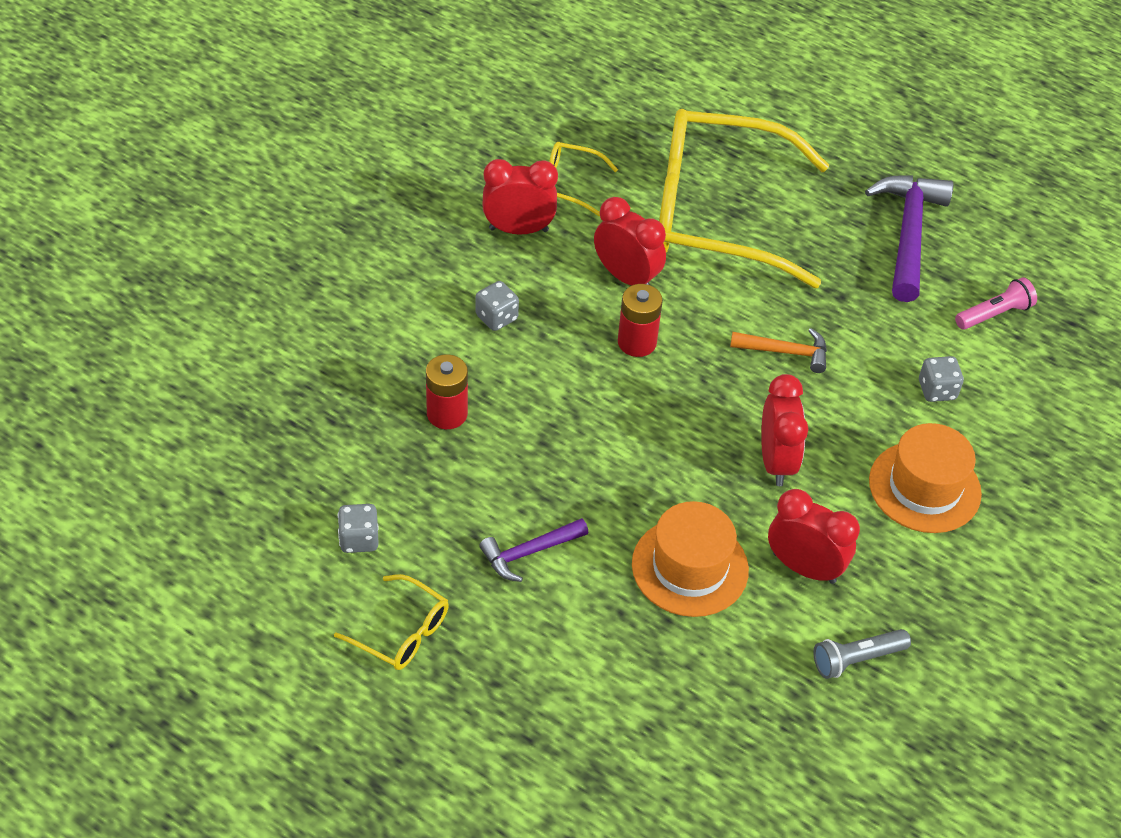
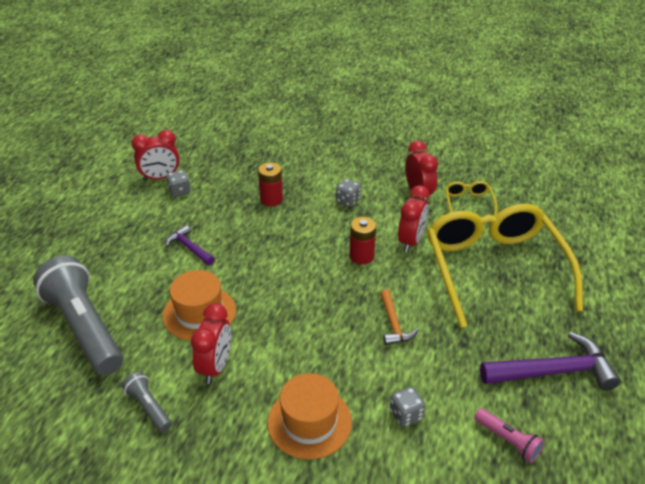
camera: 75 degrees right, 10 degrees down
yellow glasses [334,574,449,670] -> none
red clock [761,374,808,486] -> red clock moved to [131,130,180,181]
none -> grey flashlight [33,256,123,375]

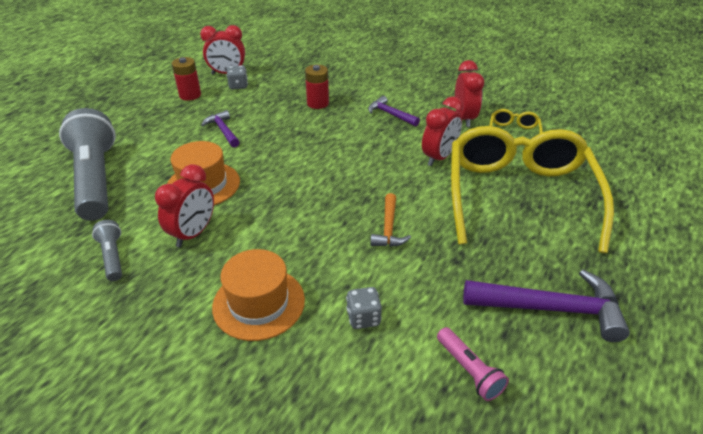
camera: 15 degrees right, 0 degrees up
grey dice [336,179,361,207] -> purple hammer [368,96,420,126]
red battery [349,217,376,264] -> red battery moved to [172,57,201,101]

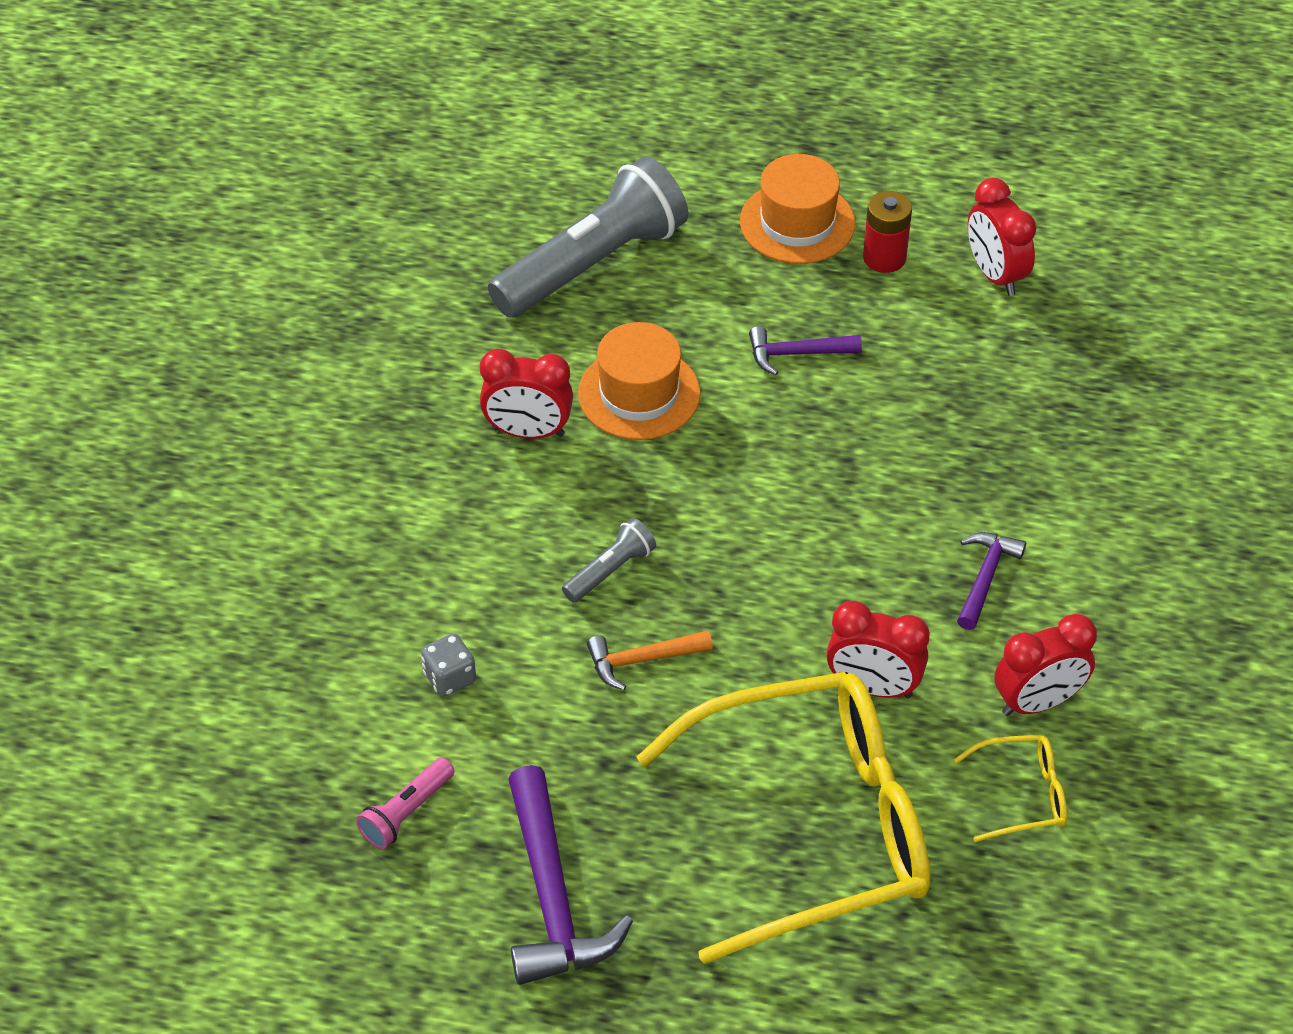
camera: 70 degrees right, 10 degrees up
grey flashlight [92,220,122,281] -> grey flashlight moved to [562,518,656,603]
purple hammer [201,110,239,147] -> purple hammer turned 135 degrees counterclockwise [749,326,862,375]
orange hat [212,249,305,341] -> orange hat moved to [740,154,855,264]
grey dice [227,65,248,89] -> none
red battery [305,64,329,109] -> none

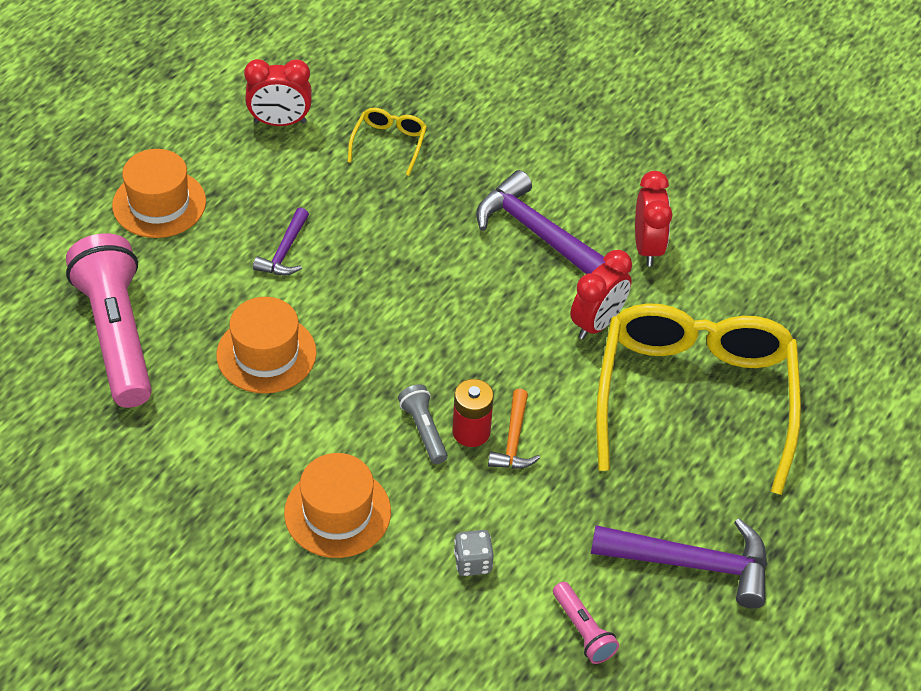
camera: 70 degrees left, 0 degrees up
red clock [480,349,573,439] -> none
grey flashlight [488,156,688,318] -> pink flashlight [66,233,152,408]
red battery [863,191,912,273] -> red battery moved to [452,379,494,447]
yellow glasses [954,734,1067,842] -> yellow glasses moved to [348,108,427,176]
purple hammer [957,532,1026,630] -> purple hammer [476,170,605,274], size x1.79
none -> orange hat [284,453,391,558]

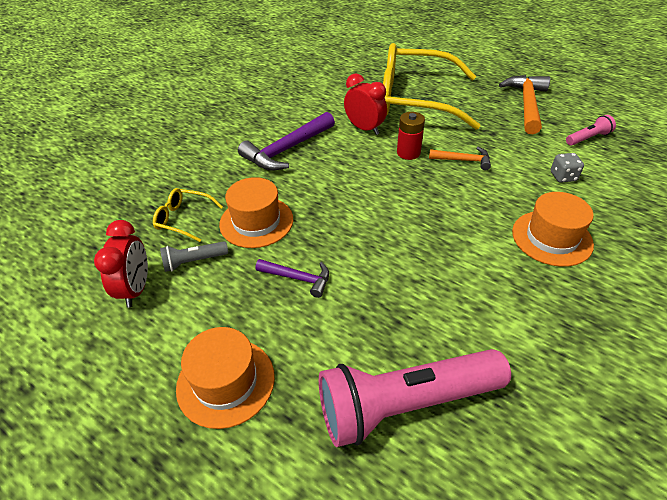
camera: 85 degrees left, 5 degrees down
orange hat [216,297,317,394] -> orange hat moved to [219,177,293,248]
grey flashlight [398,384,448,464] -> grey flashlight moved to [160,241,228,272]
red battery [452,379,494,447] -> red battery moved to [397,112,425,160]
purple hammer [591,518,767,609] -> orange hammer [499,75,550,134]
red clock [635,171,672,267] -> none

